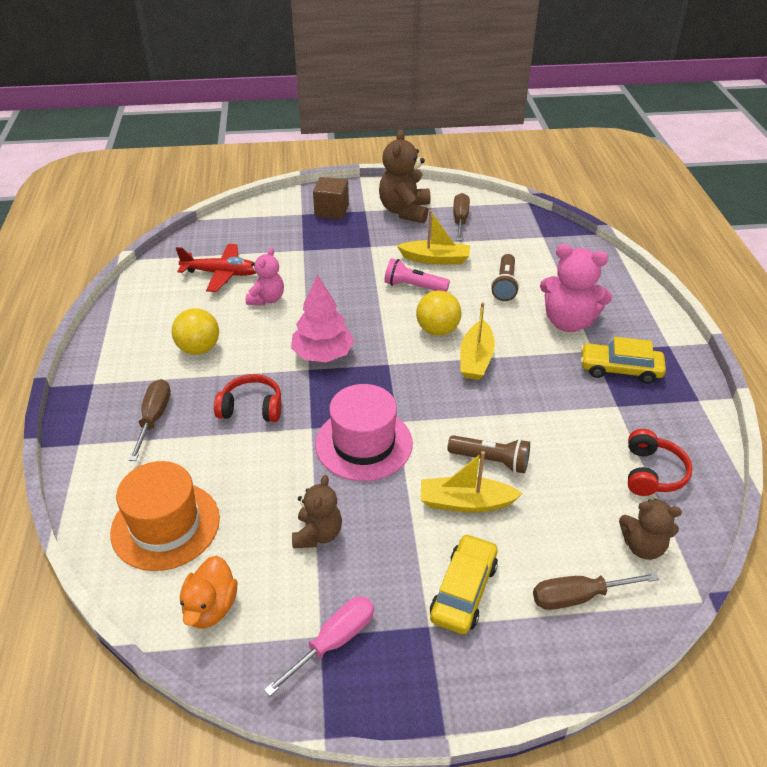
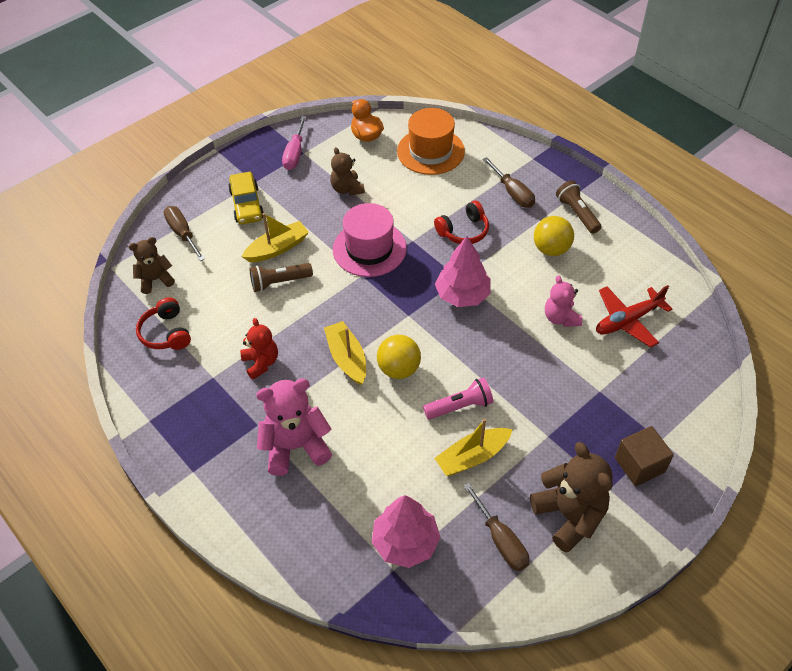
camera: 145 degrees right, 10 degrees up
brown flashlight [491,254,519,301] -> brown flashlight moved to [556,180,601,234]
brown screwdriver [533,572,659,610] -> brown screwdriver turned 75 degrees counterclockwise [164,206,205,261]
yellow car [581,337,666,384] -> none
none -> red teddy bear [240,318,278,380]
none -> pink tree [372,495,441,568]

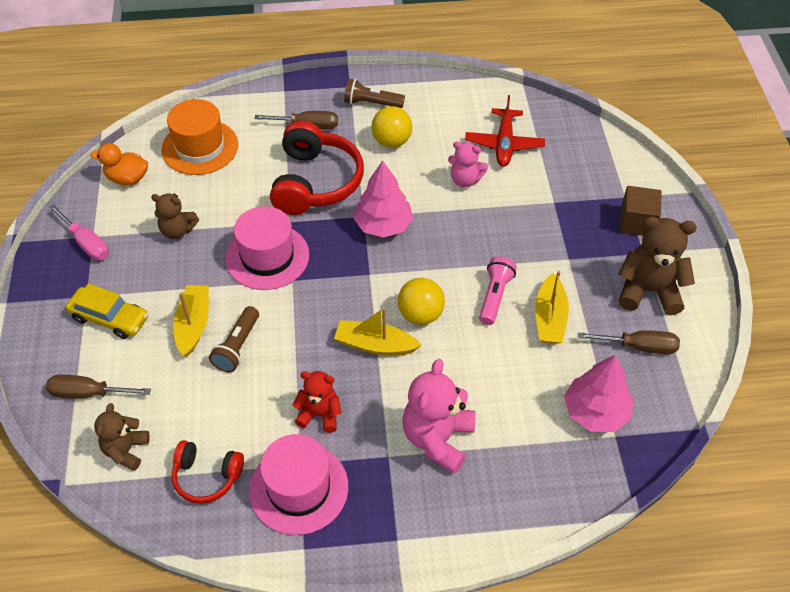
camera: 55 degrees left, 0 degrees up
red headphones [434,201,489,244] -> red headphones [270,121,364,215], size x1.80
none -> pink hat [249,434,348,535]

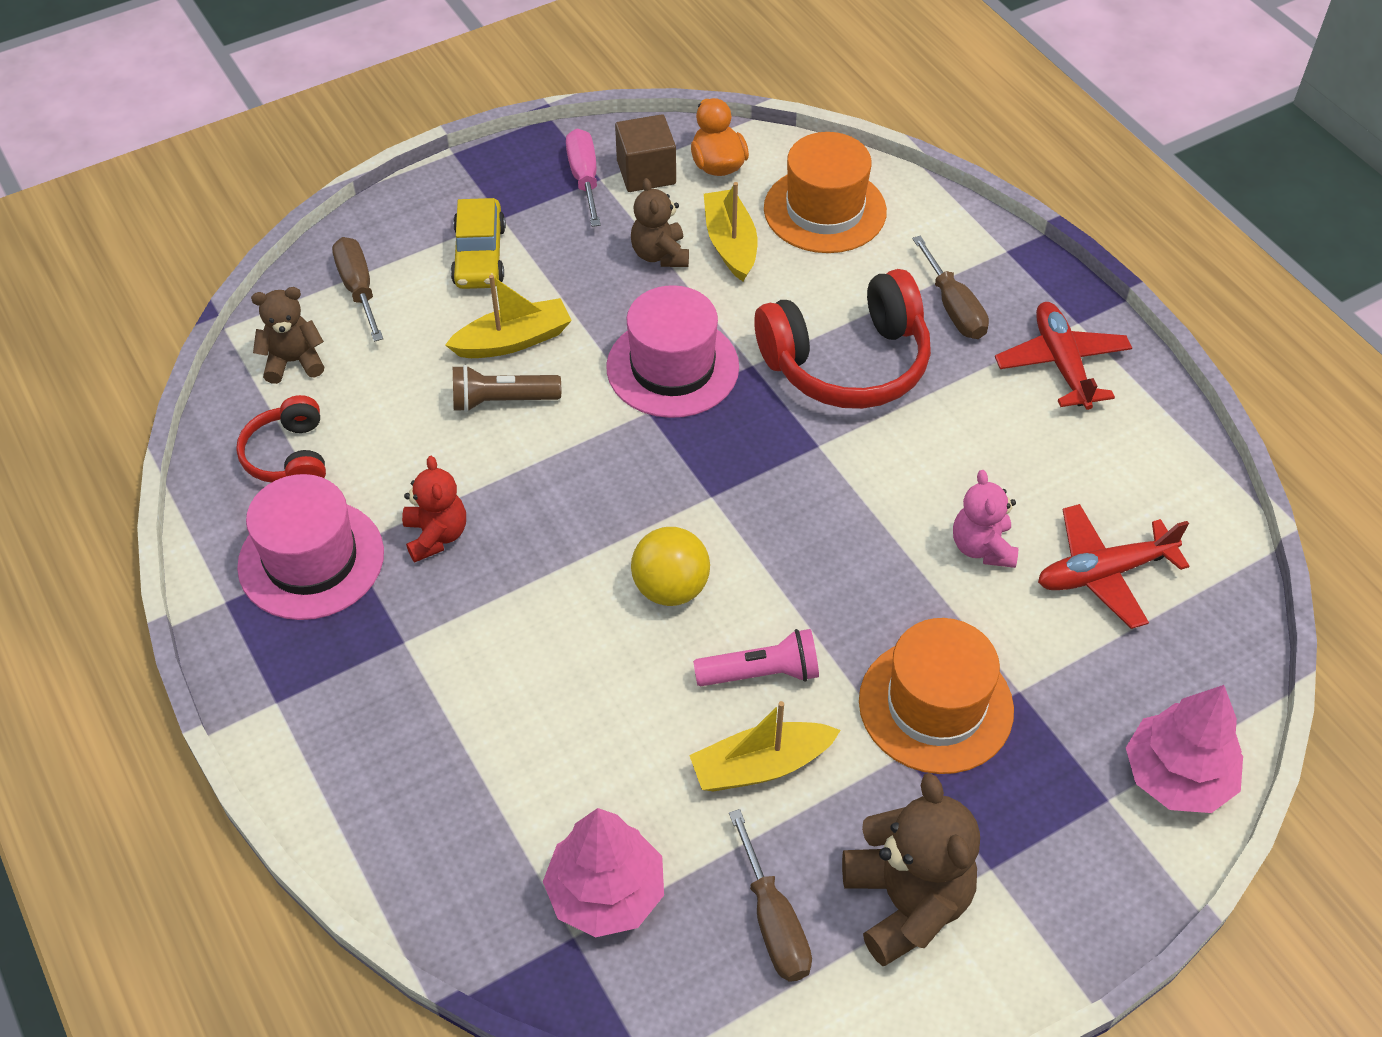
camera: 65 degrees right, 0 degrees up
pink screwdriver [49,204,109,260] -> pink screwdriver turned 150 degrees clockwise [566,129,601,227]
yellow boat [334,307,422,355] -> yellow boat moved to [704,182,757,281]
brown flashlight [344,79,405,108] -> red plane [995,302,1132,410]
pink tree [353,160,413,238] -> pink tree moved to [1126,685,1243,813]
yellow ball [371,106,412,148] -> none
pink teddy bear [402,359,476,474] -> none
brown cube [619,186,662,236] -> brown cube moved to [615,114,676,192]
none -> orange hat [859,618,1014,774]

